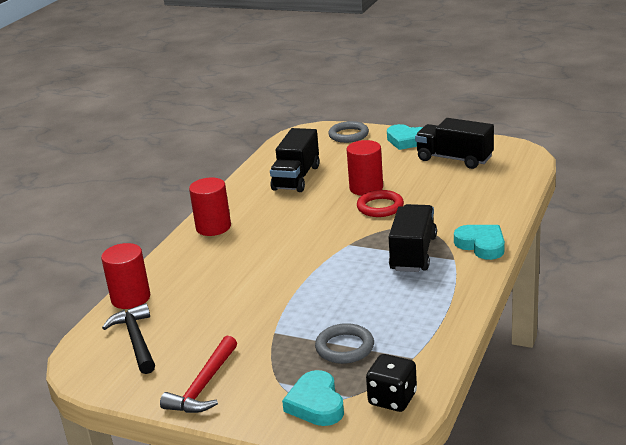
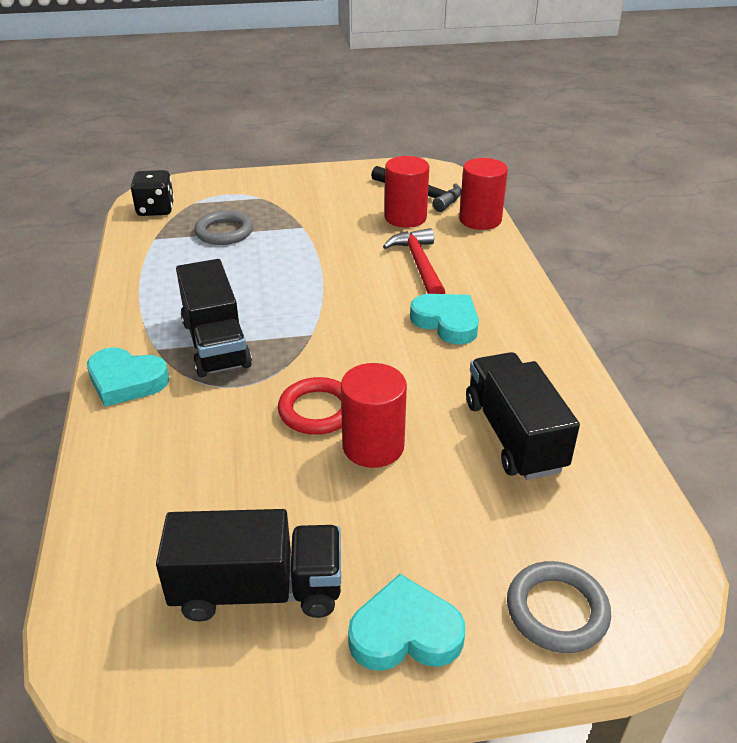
camera: 145 degrees right, 10 degrees up
red hammer [160,336,237,413] -> red hammer moved to [383,228,446,294]
red cylinder [189,178,231,236] -> red cylinder moved to [385,156,429,228]
turquoise heart [282,370,344,426] -> turquoise heart moved to [410,294,479,345]

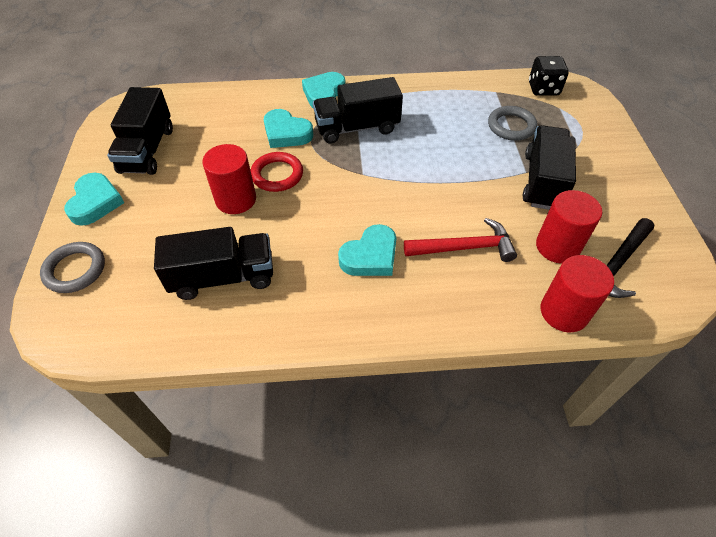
camera: 95 degrees right, 15 degrees up
none -> turquoise heart [264,109,313,148]
none -> black truck [523,125,576,210]

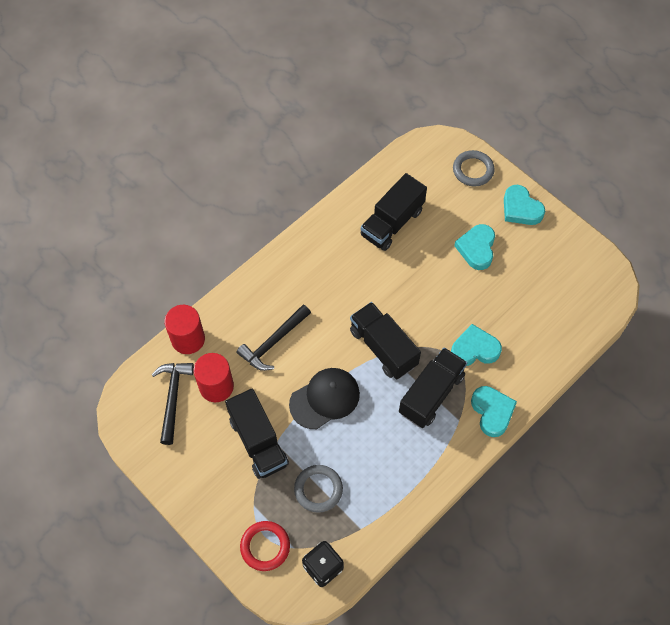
camera: 140 degrees right, 10 degrees up
black truck [107,87,173,175] -> black truck moved to [350,302,421,380]
red cylinder [202,144,256,214] -> none
red ring [251,152,303,192] -> red ring moved to [240,521,290,571]
turquoise heart [338,224,396,276] -> turquoise heart moved to [454,224,495,270]
red hammer [404,218,517,262] -> black hammer [236,305,311,371]
none -> black cap [289,368,360,429]

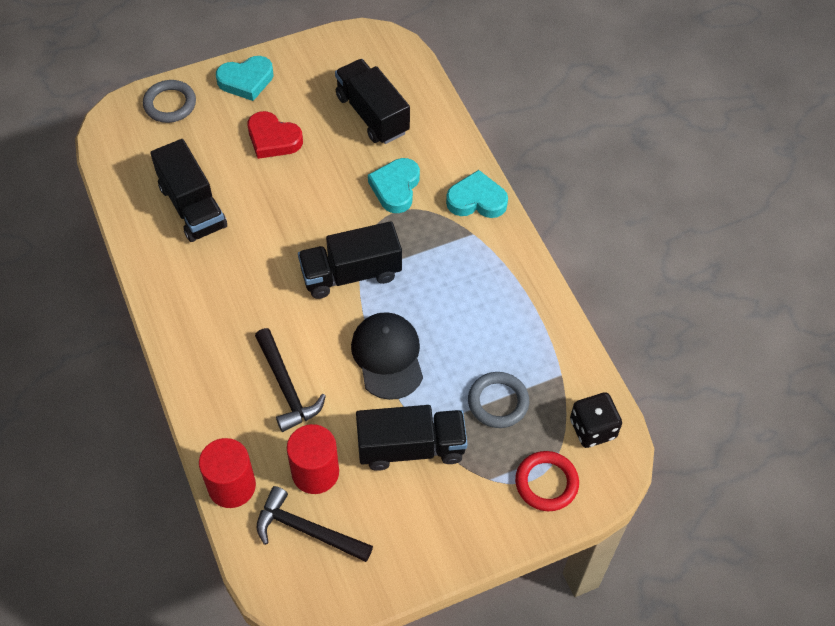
camera: 70 degrees left, 5 degrees down
black truck [399,348,467,428] -> black truck moved to [335,59,410,144]
turquoise heart [454,224,495,270] -> red heart [248,111,303,159]

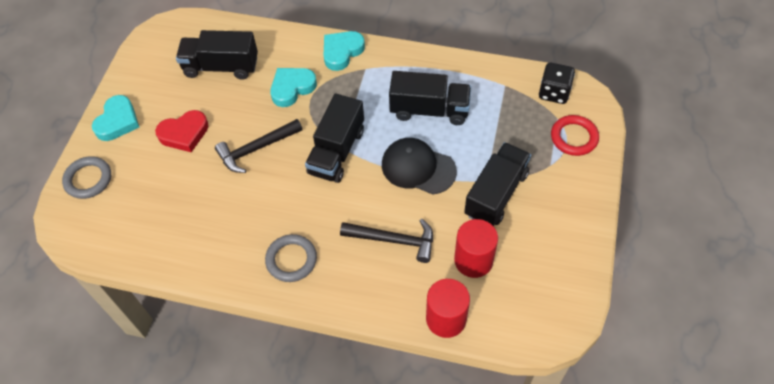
camera: 50 degrees left, 0 degrees up
black truck [150,139,227,242] -> black truck moved to [389,71,471,125]
black hammer [257,486,373,562] -> black hammer moved to [215,119,303,173]
turquoise heart [368,158,420,213] -> turquoise heart turned 90 degrees clockwise [270,68,317,107]
grey ring [468,372,529,428] -> grey ring moved to [265,234,317,282]

